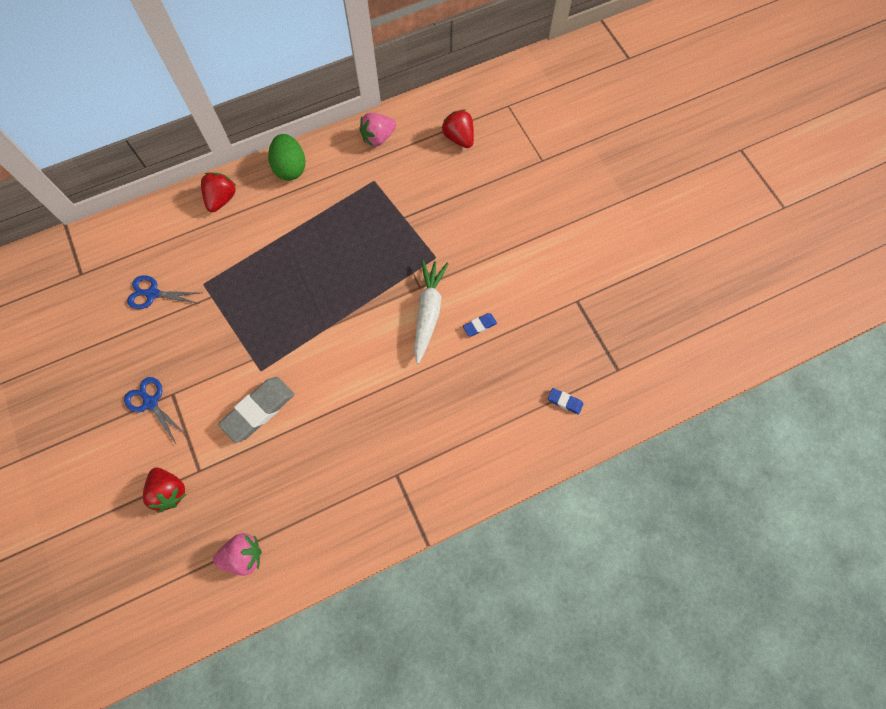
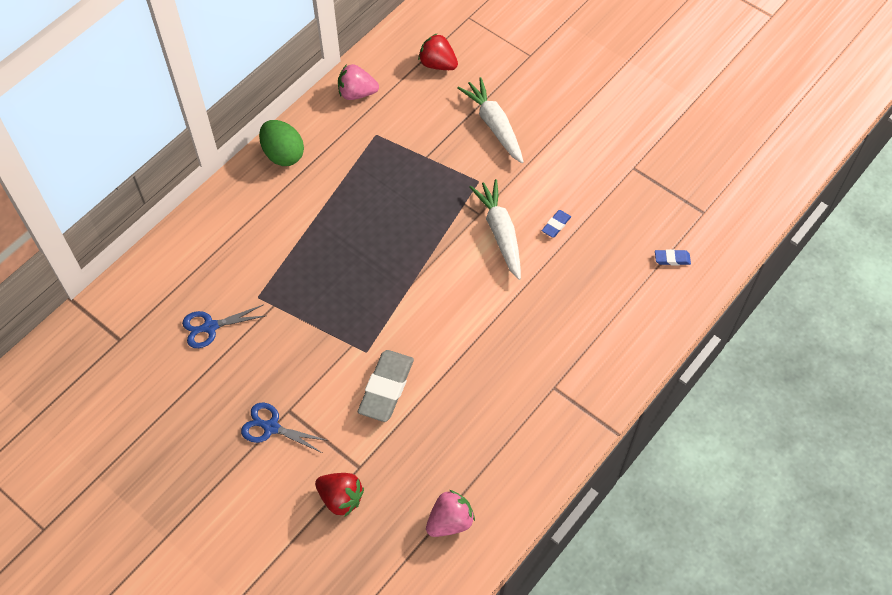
camera: 25 degrees left, 10 degrees down
red strawberry [201,172,236,212] -> none
pink strawberry [359,113,396,147] -> pink strawberry turned 60 degrees clockwise [338,64,379,100]
none -> white carrot [457,77,524,163]

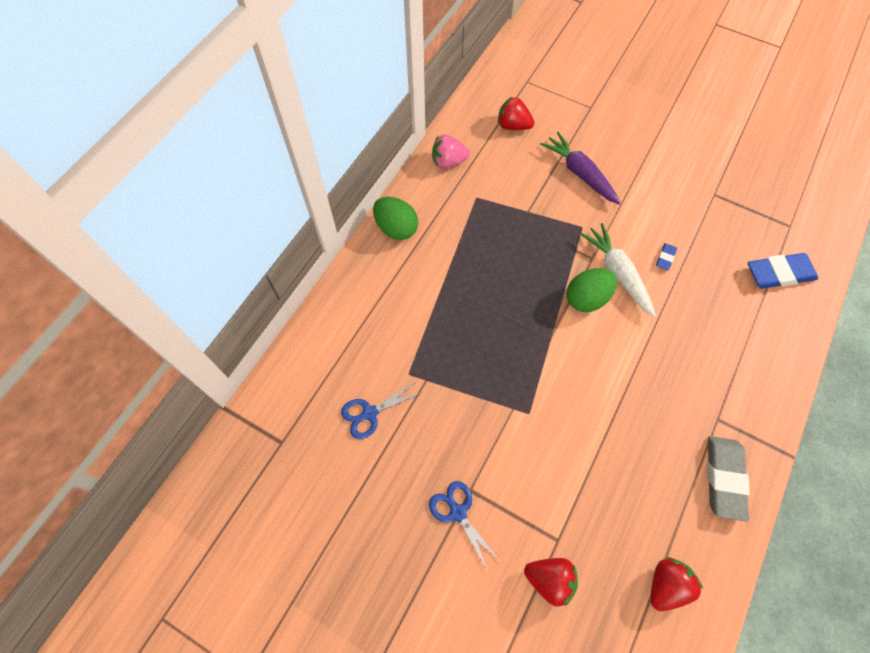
camera: 10 degrees left, 5 degrees up
blue scissors [241,403,329,453] -> blue scissors turned 45 degrees clockwise [429,481,501,571]
grey eraser [358,350,414,422] -> grey eraser moved to [707,436,750,522]
pink strawberry [426,490,475,537] -> red strawberry [651,557,703,611]
white carrot [457,77,524,163] -> purple carrot [540,132,621,205]
blue eraser [655,249,691,265] -> blue eraser [748,253,818,289], size x2.10
none -> green egg [567,268,617,312]

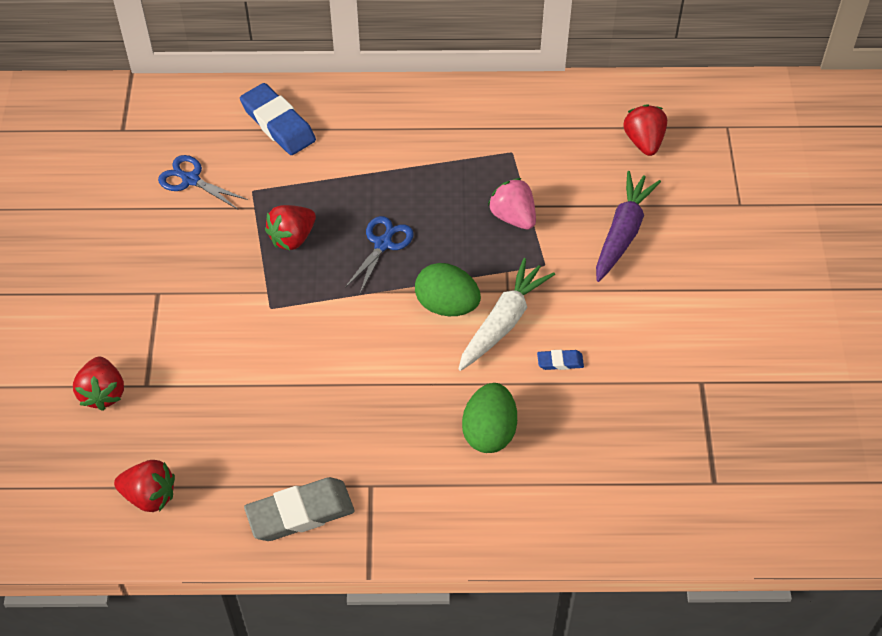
camera: 60 degrees right, 10 degrees down
green egg [373,197,418,240] -> green egg moved to [462,383,517,453]
blue scissors [429,481,501,571] -> blue scissors moved to [345,216,414,293]
pink strawberry [432,135,470,169] -> pink strawberry moved to [488,178,536,230]
blue eraser [748,253,818,289] -> blue eraser moved to [240,83,316,155]
none -> red strawberry [265,205,316,250]

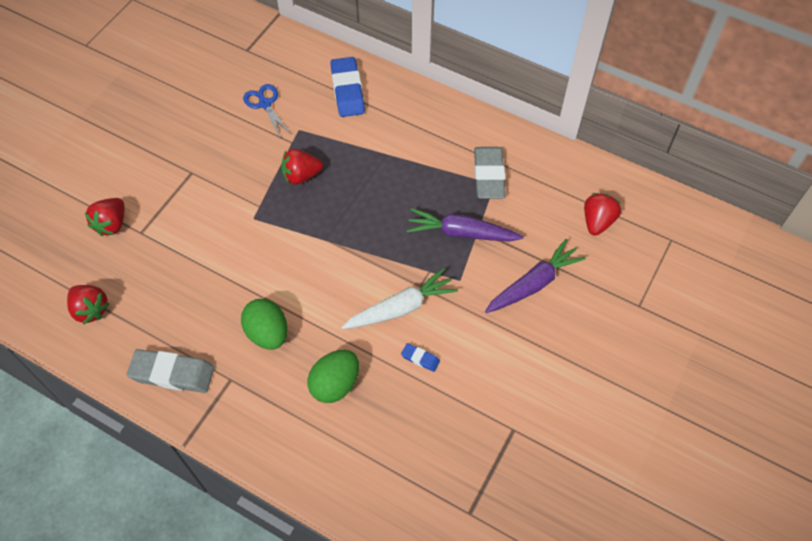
camera: 30 degrees right, 5 degrees up
blue scissors [345,216,414,293] -> none
green egg [415,263,481,316] -> green egg moved to [241,299,288,350]
pink strawberry [488,178,536,230] -> purple carrot [407,208,523,242]
none -> grey eraser [474,147,506,199]

